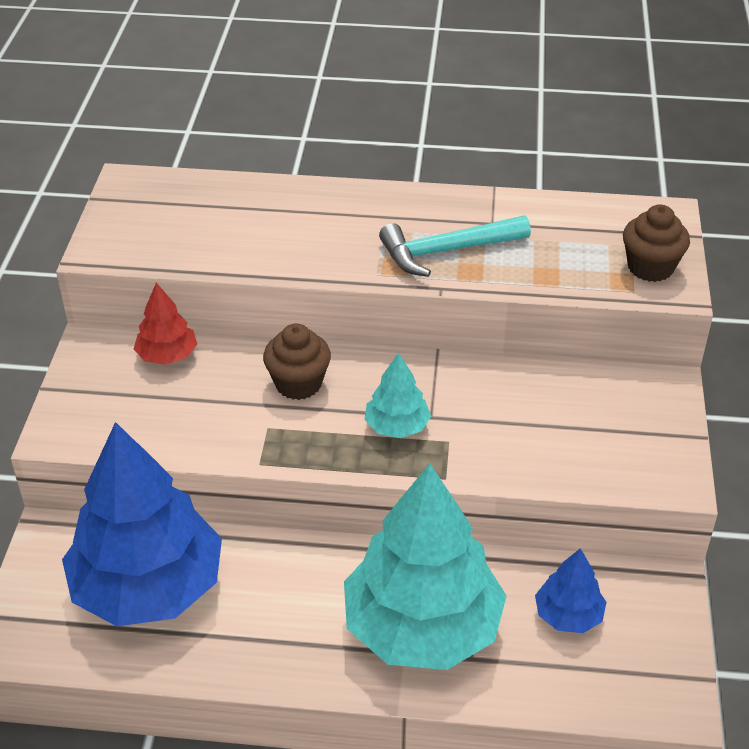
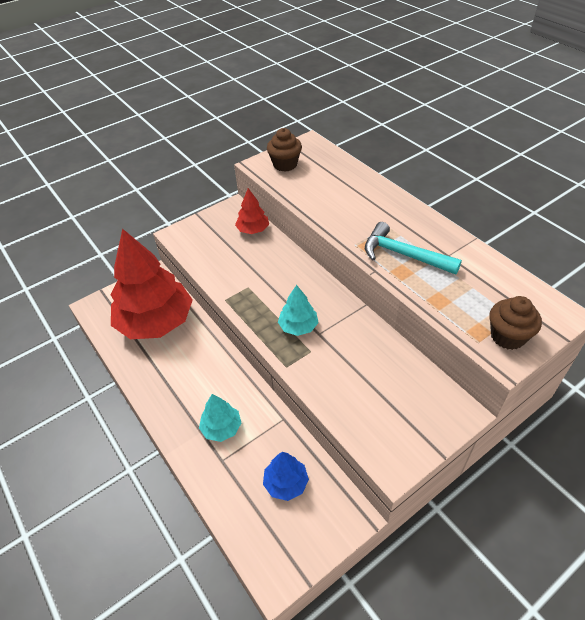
camera: 50 degrees right, 5 degrees up
blue tree [62,422,222,626] -> red tree [111,228,193,339]
brown cupcake [263,323,331,400] -> brown cupcake moved to [267,128,302,172]
turquoise tree [344,463,507,670] -> turquoise tree [199,394,241,442], size x0.44

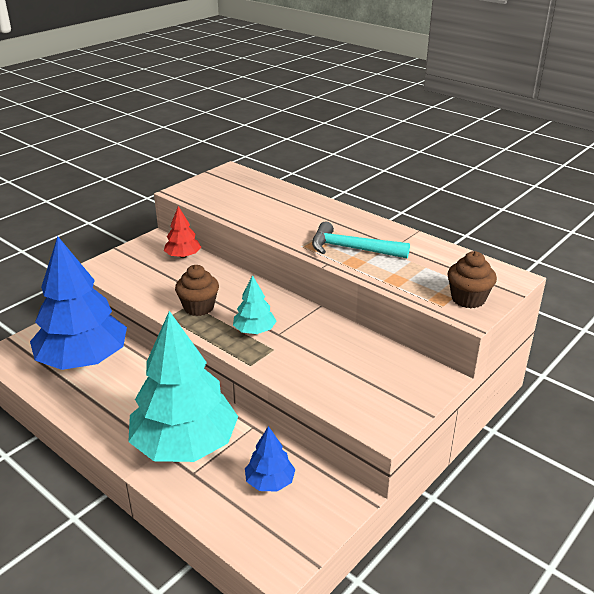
camera: 15 degrees left, 15 degrees down
red tree [111,228,193,339] -> blue tree [30,236,127,370]
turquoise tree [199,394,241,442] -> turquoise tree [128,311,238,462], size x2.25
brown cupcake [267,128,302,172] -> brown cupcake moved to [175,265,219,316]

